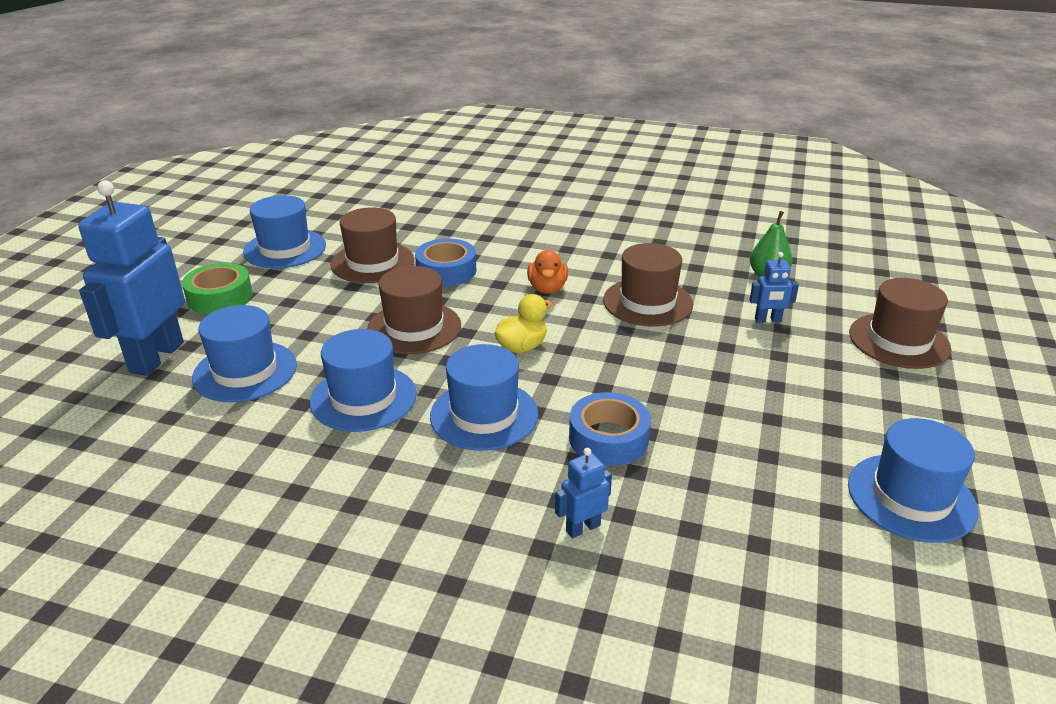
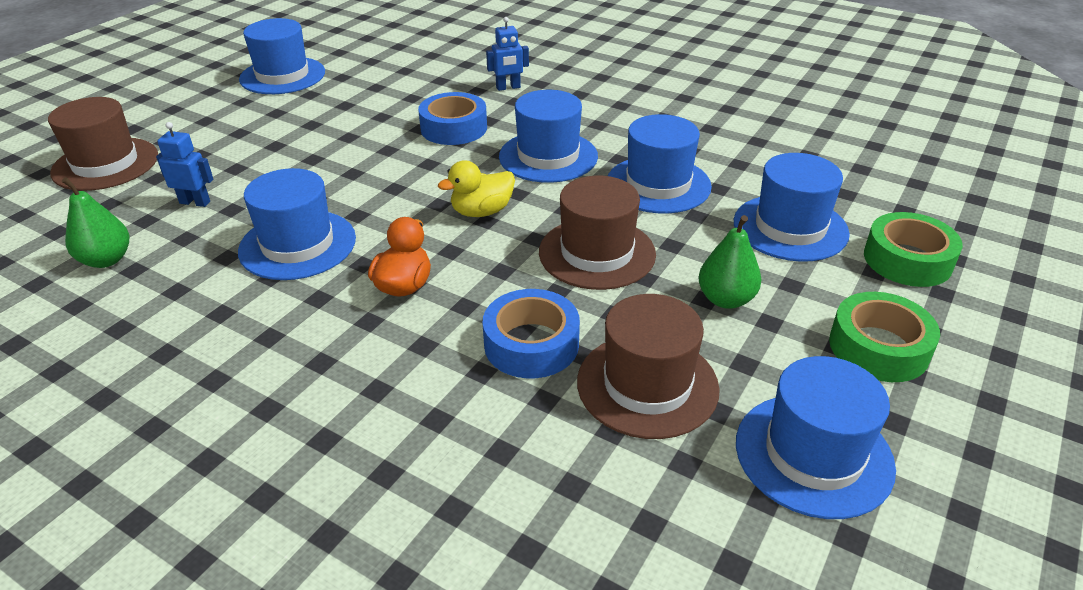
camera: 165 degrees left, 5 degrees up
blue robot [78,180,185,376] -> green tape [864,212,963,287]
brown hat [603,243,693,327] -> blue hat [238,168,356,280]
none -> green pear [698,215,761,309]

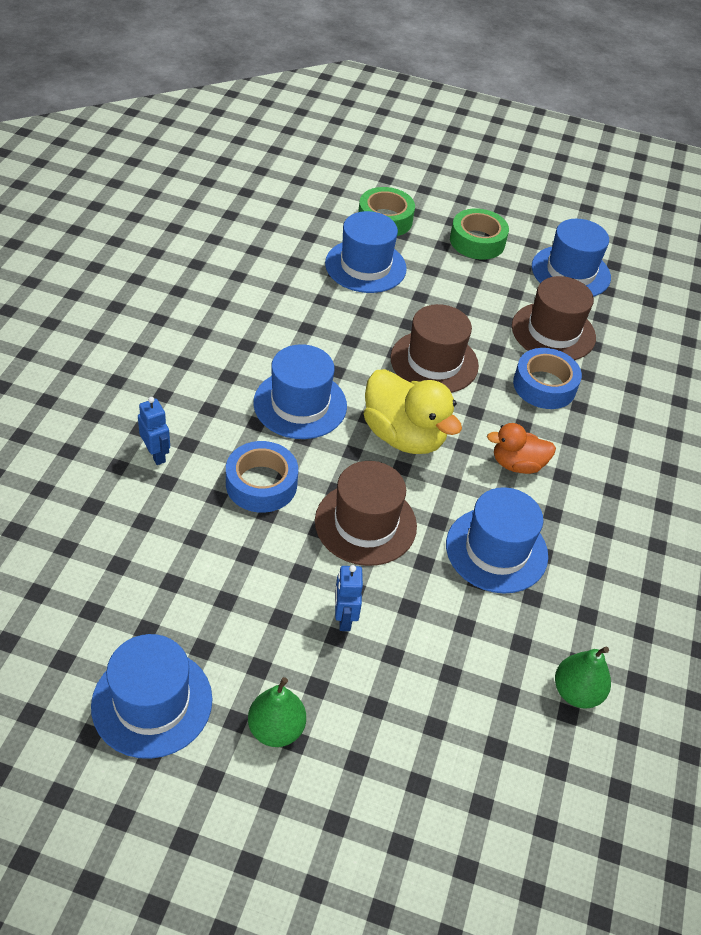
camera: 110 degrees left, 10 degrees up
brown hat [48,97,158,191] -> brown hat moved to [315,461,417,566]
blue robot [156,122,213,207] -> blue robot moved to [335,565,363,631]
yellow duck [438,160,515,217] -> yellow duck [364,369,462,454], size x1.68
blue hat [608,114,712,214] -> none
green pear [698,215,761,309] -> green pear moved to [248,677,306,747]

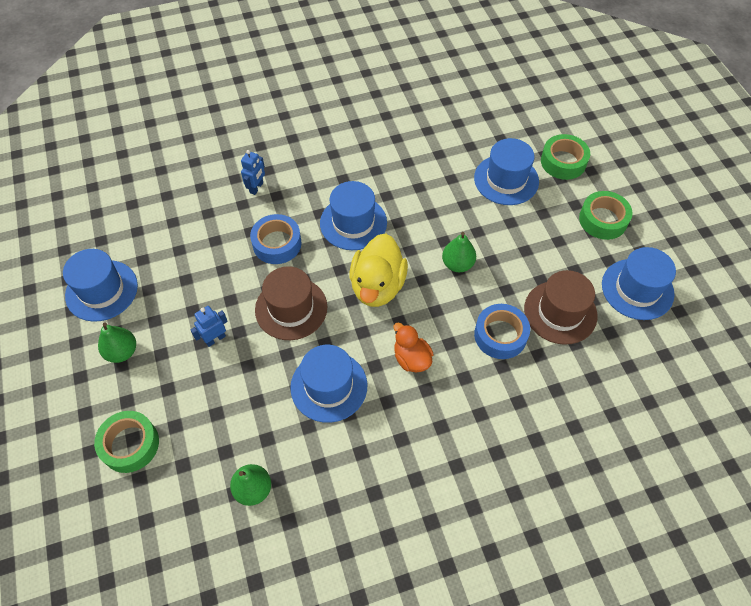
camera: 60 degrees right, 10 degrees up
brown hat [391,304,479,393] -> green pear [442,232,476,272]
none -> green tape [94,411,159,473]

